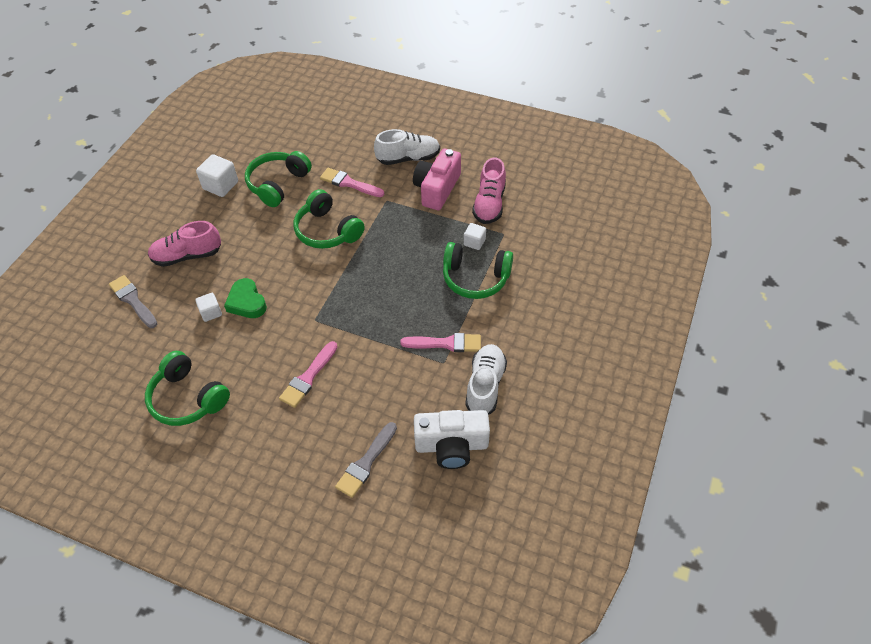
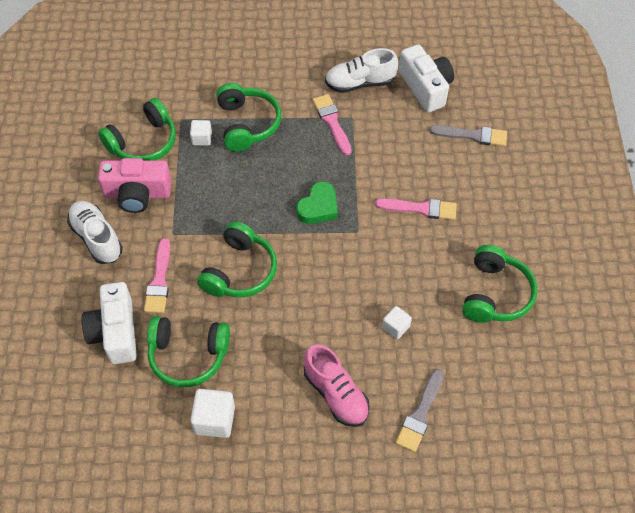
camera: 115 degrees left, 5 degrees up
green heart [224,278,267,318] -> green heart moved to [297,182,338,224]
pink shoe [472,157,506,224] -> green headphones [98,98,176,161]
none -> white camera [82,282,137,364]

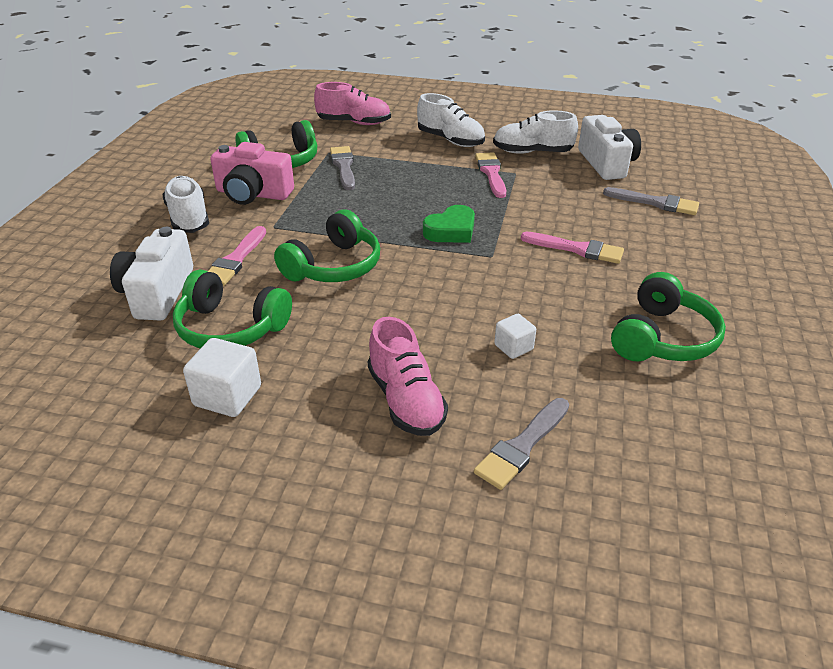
camera: 15 degrees right, 20 degrees down
white cube [190,120,212,146] -> grey brush [330,146,355,190]
green headphones [216,83,281,152] -> none
none -> pink shoe [314,82,391,125]
none -> white shoe [417,93,485,147]

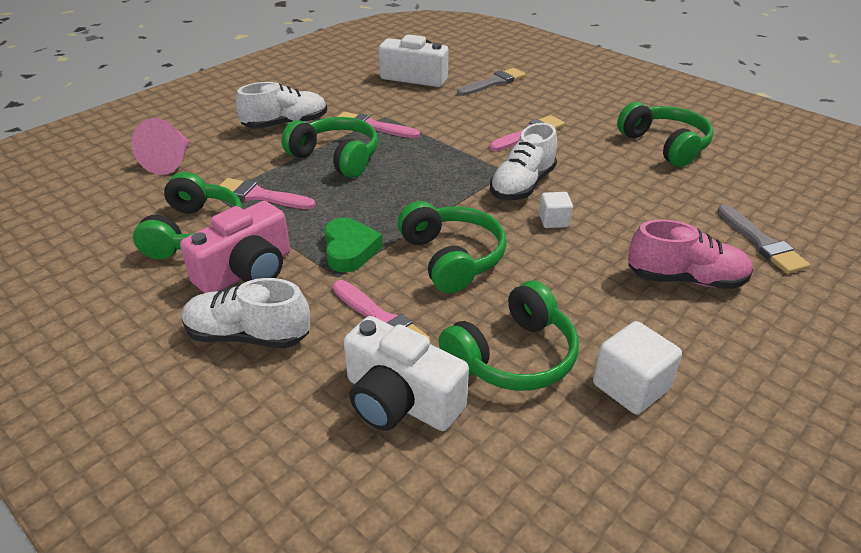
camera: 60 degrees left, 0 degrees up
pink shoe [314,82,391,125] -> pink cone [132,118,189,175]
grey brush [330,146,355,190] -> pink brush [219,178,315,209]
green heart [423,205,475,243] -> green heart moved to [324,218,383,272]
white shoe [493,110,578,154] -> white shoe moved to [490,123,557,200]
white cube [494,314,536,359] -> white cube moved to [539,192,573,228]
none -> green headphones [281,117,378,178]

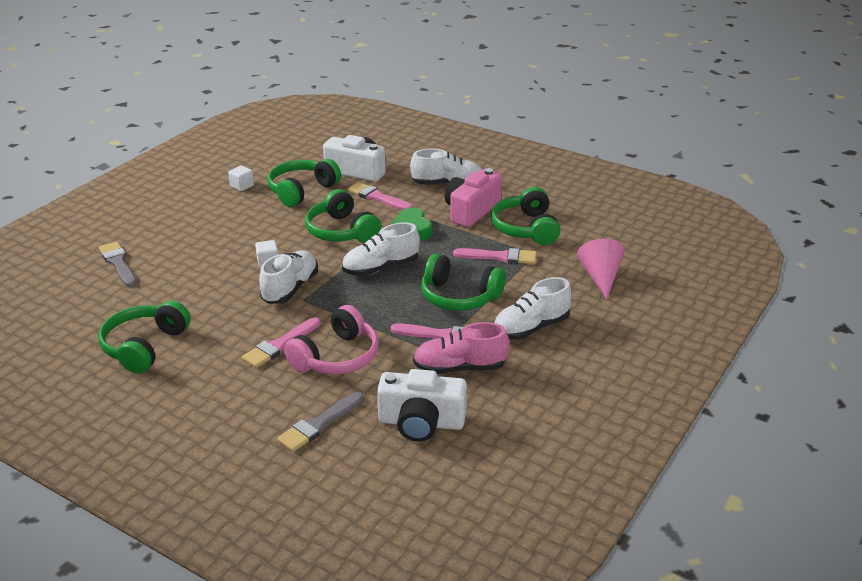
camera: 170 degrees right, 5 degrees down
white cube [593,321,682,414] -> white cube [228,165,254,191], size x0.61
green headphones [617,102,714,167] -> green headphones turned 60 degrees clockwise [98,300,191,374]
pink shoe [628,220,753,289] -> pink shoe moved to [413,322,509,374]
none -> pink headphones [284,305,379,374]
none -> white shoe [342,222,420,276]

